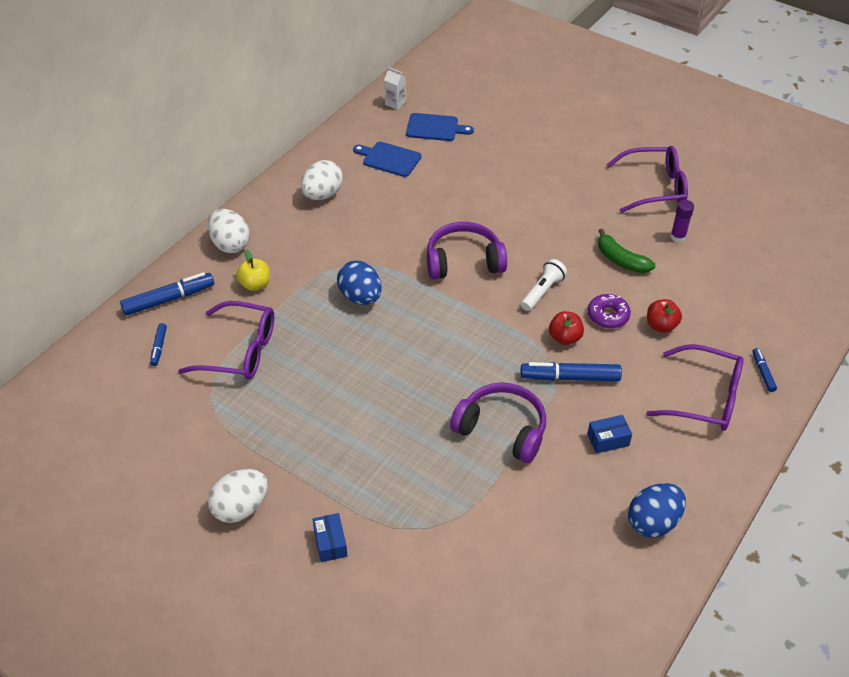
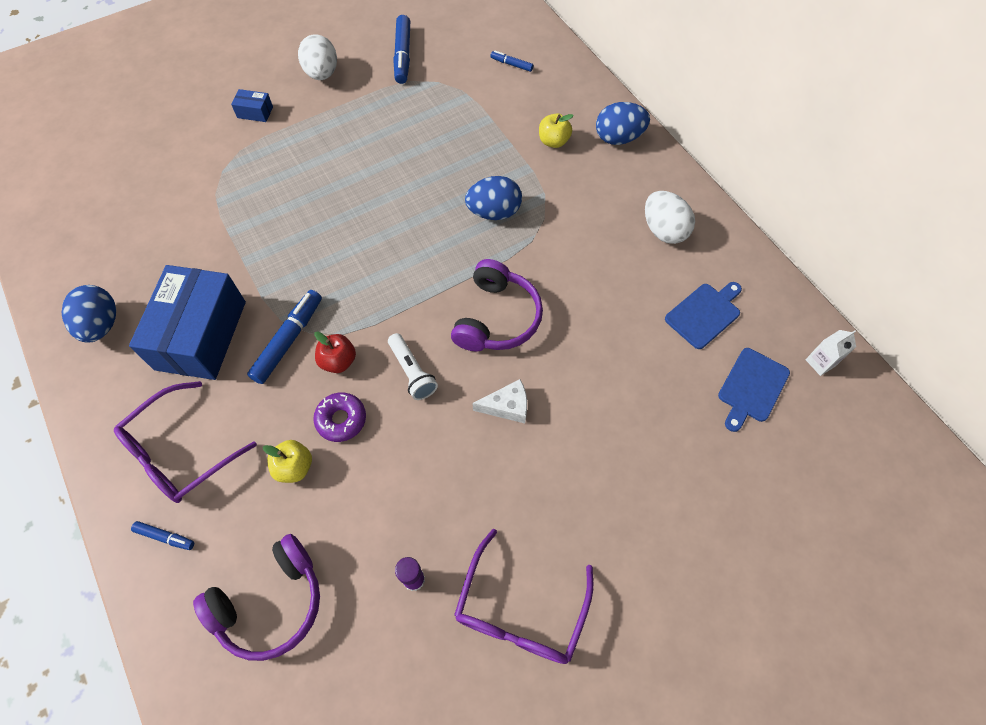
camera: 115 degrees right, 15 degrees up
blue marker [120,272,214,316] -> blue marker moved to [393,15,410,84]
purple glasses [178,301,274,380] -> none
white egg [208,209,250,253] -> blue egg [596,102,650,145]
purple headphones [450,382,546,463] -> purple headphones moved to [193,534,320,661]
blue box [587,415,632,454] -> blue box [129,265,246,380], size x2.47
green banana [598,229,655,273] -> none
red apple [647,299,682,333] -> yellow apple [263,440,312,483]
none -> white cheese [472,379,527,423]

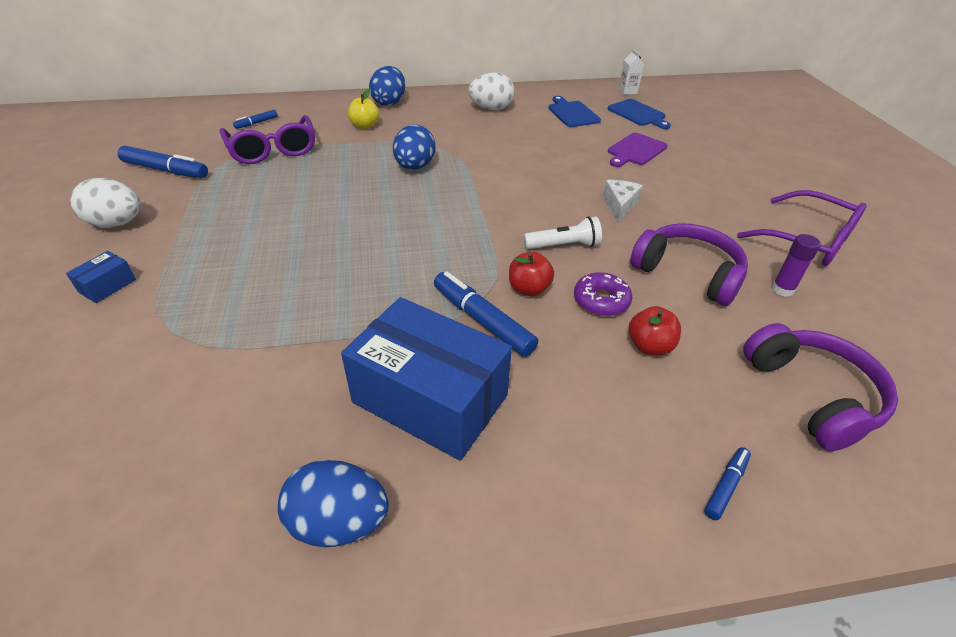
camera: 70 degrees left, 20 degrees down
purple glasses [114,381,257,503] -> purple glasses moved to [220,115,315,164]
yellow apple [263,440,312,483] -> red apple [629,306,681,355]
purple headphones [451,259,543,352] -> purple headphones moved to [630,224,748,306]
none -> purple cutting board [608,133,668,167]

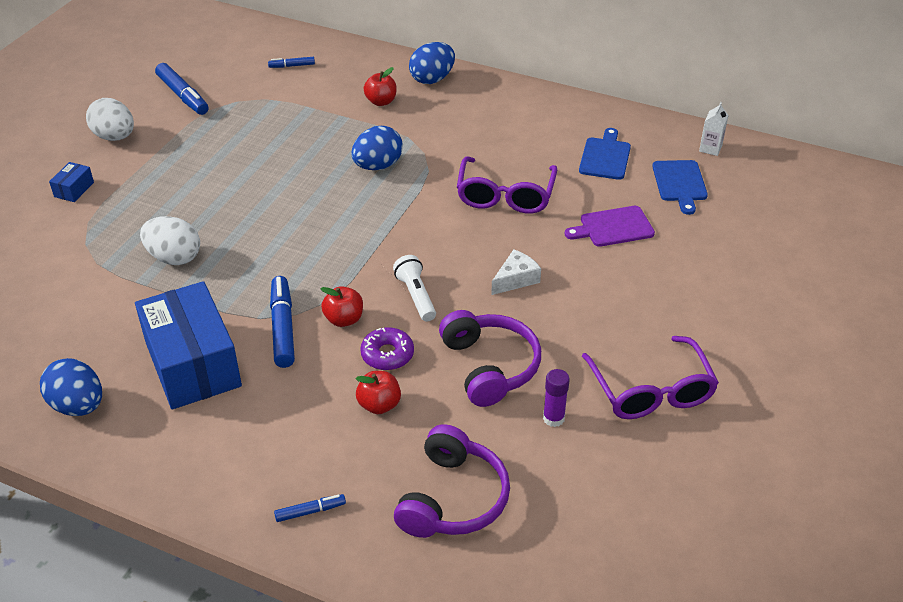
camera: 35 degrees right, 0 degrees up
blue box [66,251,136,303] -> blue box turned 45 degrees counterclockwise [49,162,94,202]
purple glasses [220,115,315,164] -> purple glasses moved to [457,156,557,214]
yellow apple [348,89,379,129] -> red apple [364,67,397,106]
white egg [468,72,515,110] -> white egg moved to [140,216,200,265]
white flashlight [524,216,602,249] -> white flashlight turned 135 degrees counterclockwise [393,255,436,322]

